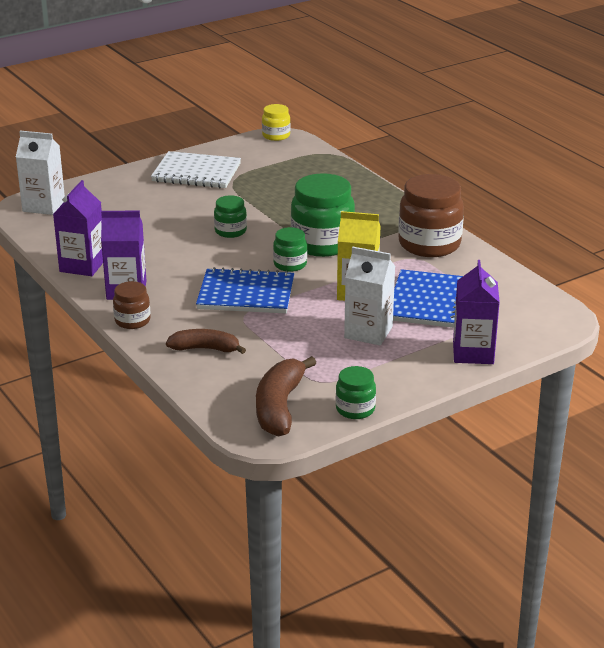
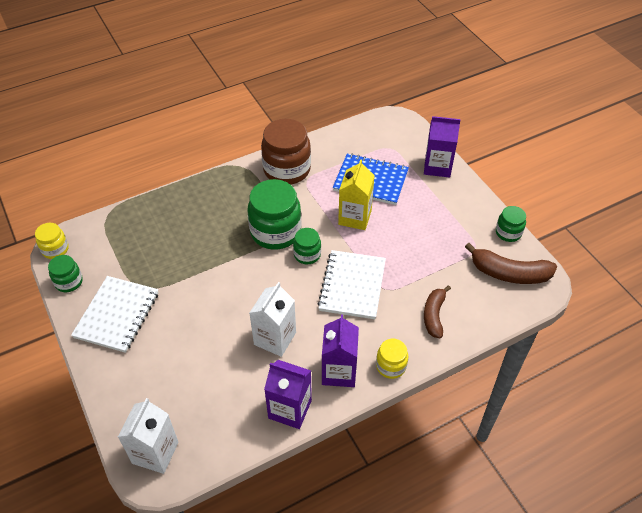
camera: 85 degrees left, 20 degrees up
brown jar [113,281,150,329] -> yellow jar [376,339,408,379]
blue notebook [196,267,294,313] -> white notebook [318,250,386,319]
green jar [214,195,247,238] -> green jar moved to [48,255,83,292]
white carton [344,247,395,345] -> white carton moved to [250,282,296,357]

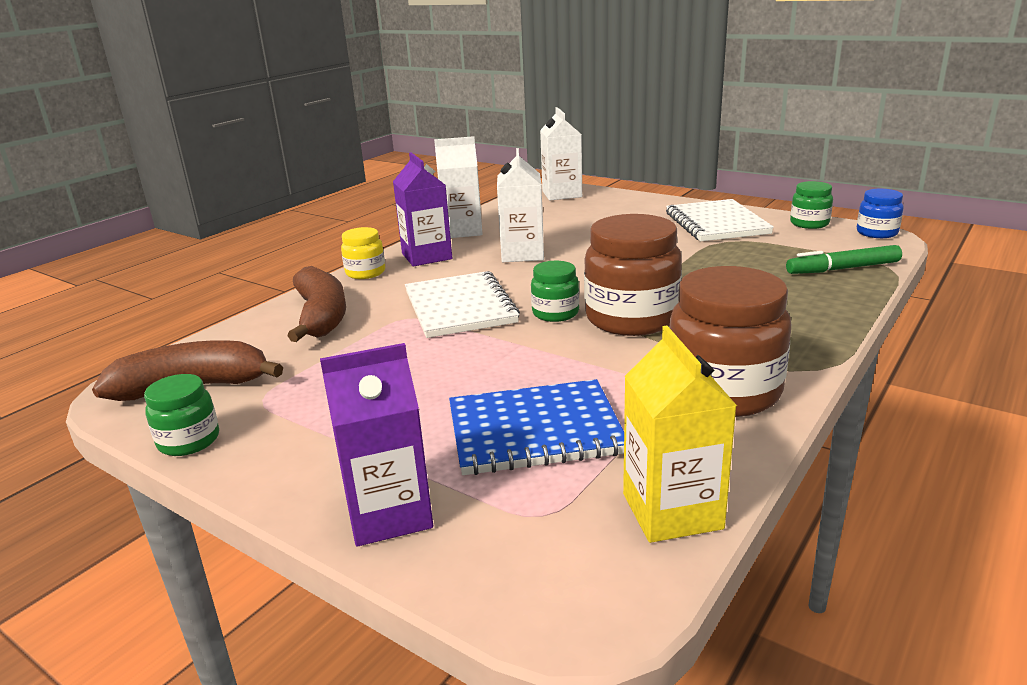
camera: 155 degrees right, 25 degrees down
yellow jar [35,223,69,259] -> blue jar [857,189,904,238]
green jar [247,179,301,250] -> brown jar [584,214,682,336]
purple carton [264,360,312,429] -> white carton [434,136,482,238]
yellow carton [338,159,375,230] -> yellow carton moved to [623,326,737,543]
brown banana [424,285,451,338] -> brown banana [287,266,346,342], size x1.51
none -> green marker [786,245,902,274]

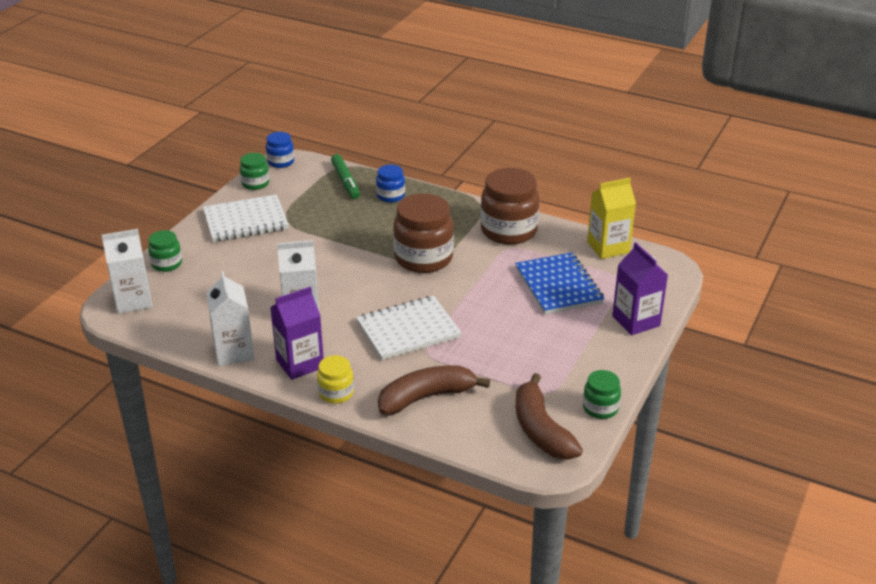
camera: 100 degrees left, 10 degrees up
green jar [531,261,579,322] -> green jar moved to [148,230,182,272]
none -> blue jar [376,165,405,203]

